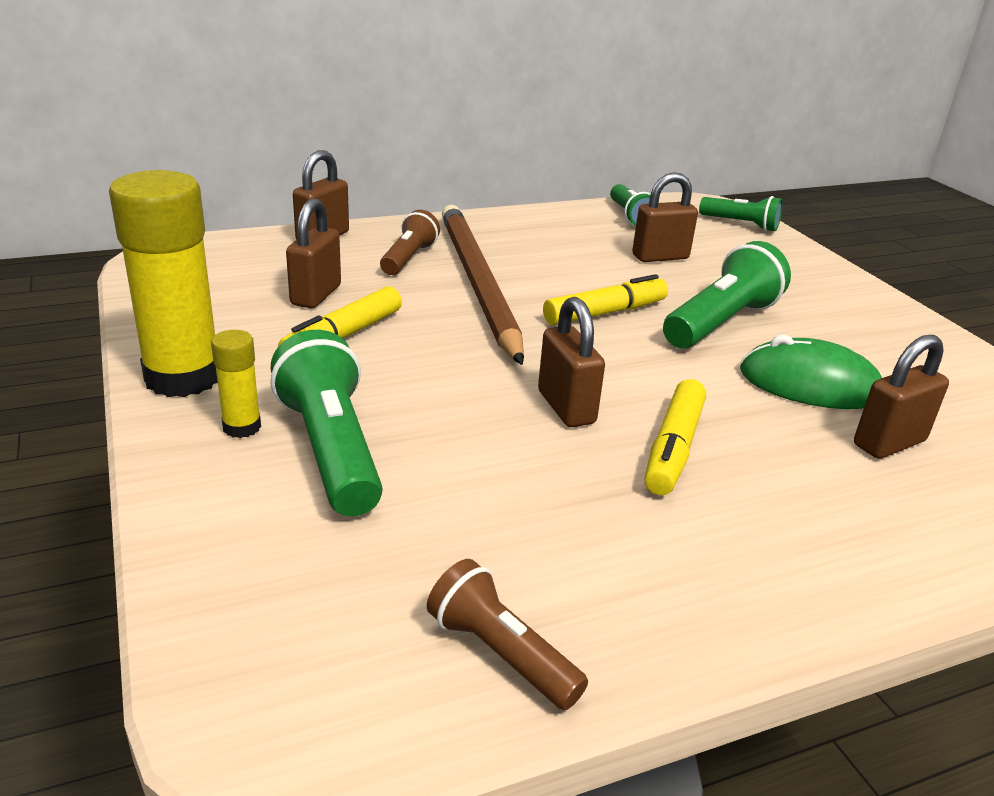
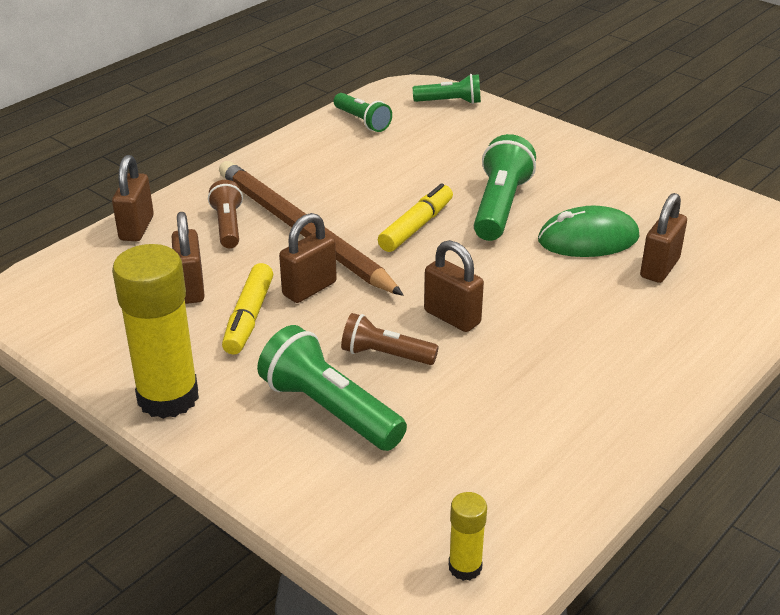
camera: 25 degrees left, 5 degrees up
yellow glue stick [211,330,261,438] -> yellow glue stick moved to [449,492,487,581]
brown flashlight [427,559,588,710] -> brown flashlight moved to [341,313,439,365]
brown padlock [632,172,698,262] -> brown padlock moved to [279,213,337,303]
yellow marker [645,379,706,495] -> none

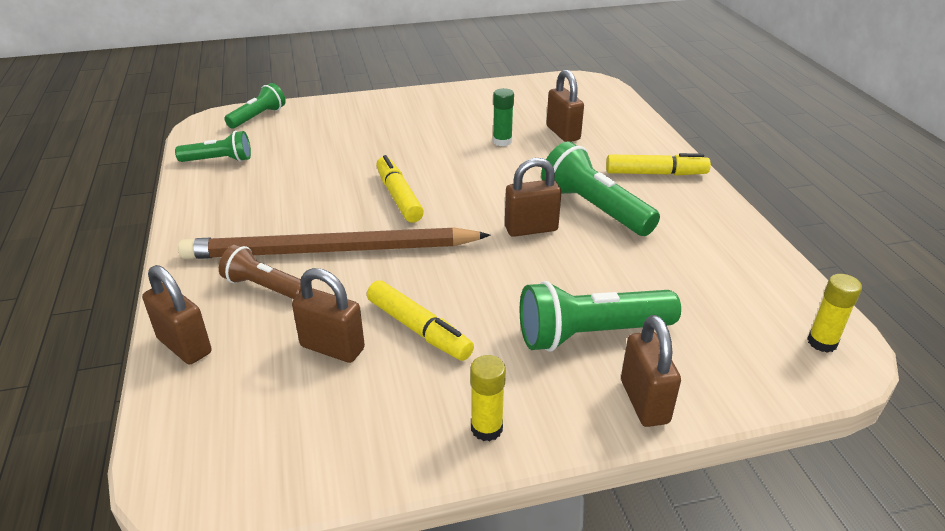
camera: 55 degrees left, 0 degrees up
yellow glue stick [112,244,199,419] -> yellow glue stick [470,355,506,441], size x0.47
brown padlock [279,213,337,303] -> brown padlock moved to [621,315,681,427]
brown flashlight [341,313,439,365] -> none
green flashlight [474,134,536,241] -> green flashlight moved to [541,142,660,236]
green mouse [538,206,640,257] -> green glue stick [493,88,514,146]
none -> yellow marker [606,153,711,176]

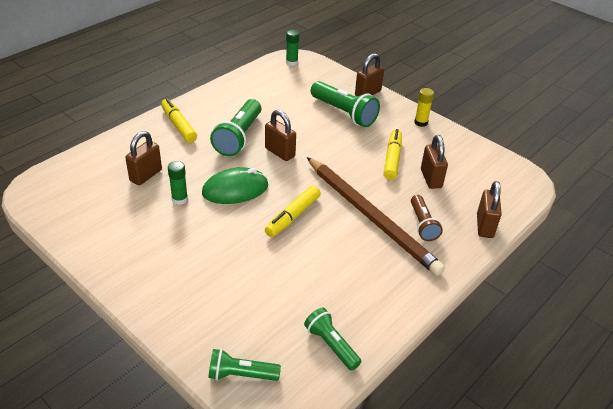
camera: 125 degrees left, 5 degrees up
yellow glue stick [807,274,862,353] -> green glue stick [286,30,299,66]
none -> green mouse [202,167,268,204]

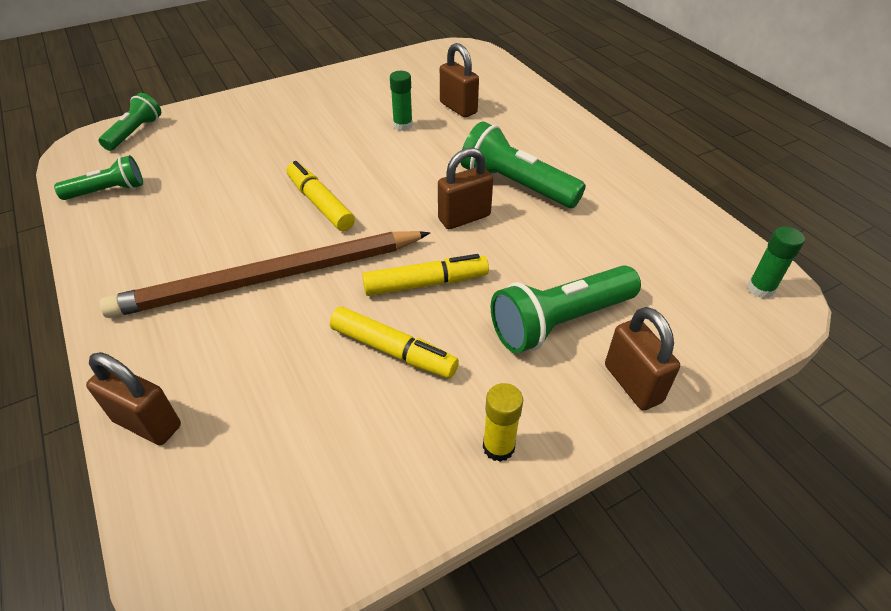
camera: 110 degrees right, 5 degrees up
yellow marker [161,98,197,143] -> yellow marker moved to [362,254,489,296]
green mouse [202,167,268,204] -> none
brown flashlight [411,195,443,241] -> none
brown padlock [421,135,448,189] -> none

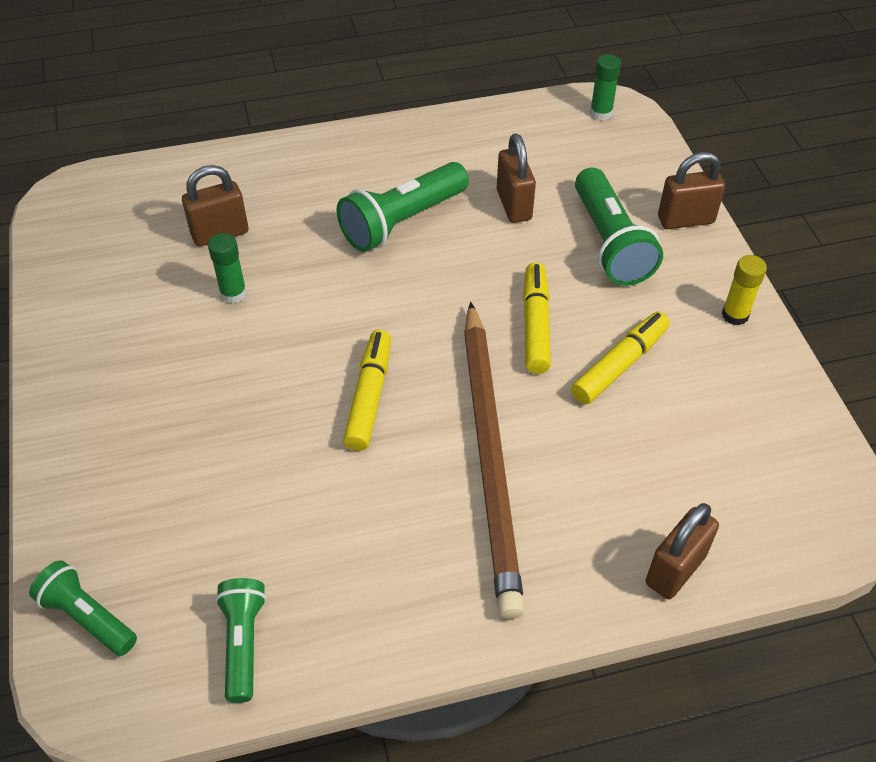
camera: 75 degrees left, 5 degrees up
yellow marker [286,161,355,231] -> yellow marker turned 120 degrees clockwise [343,330,391,451]
brown padlock [438,148,493,229] -> brown padlock moved to [497,133,536,223]

